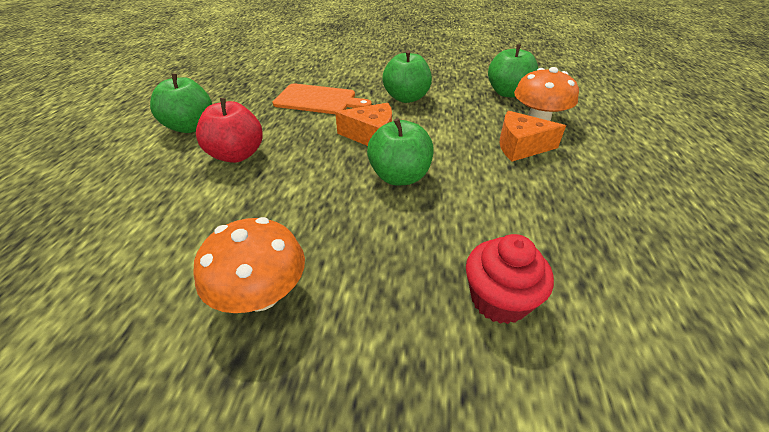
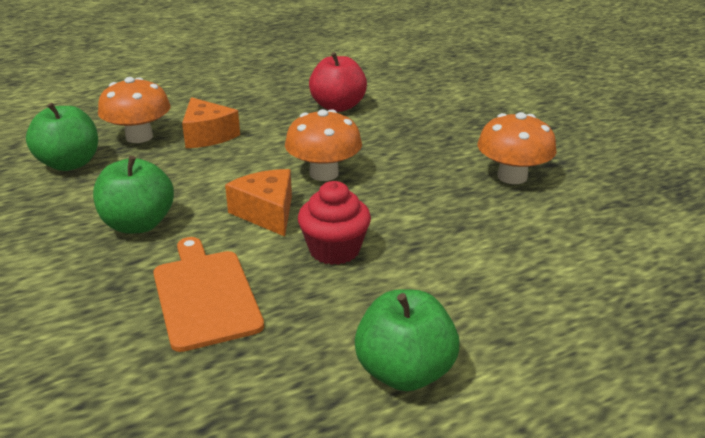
camera: 125 degrees left, 10 degrees down
red apple [196,98,263,163] -> red apple moved to [309,52,367,112]
green apple [367,118,434,185] -> orange mushroom [285,109,362,181]
red cupcake [466,234,554,324] -> red cupcake moved to [298,181,371,265]

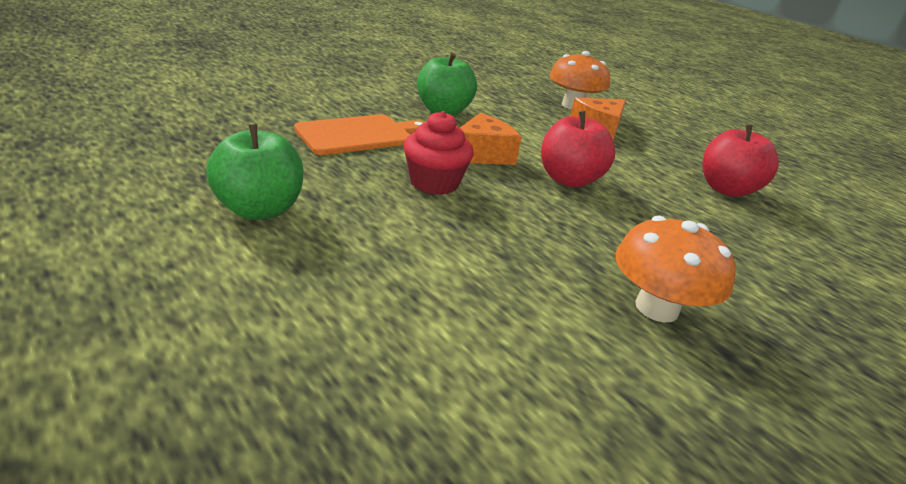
camera: 75 degrees right, 0 degrees up
green apple [26,103,98,171] -> none
orange mushroom [285,109,362,181] -> red apple [541,111,616,187]

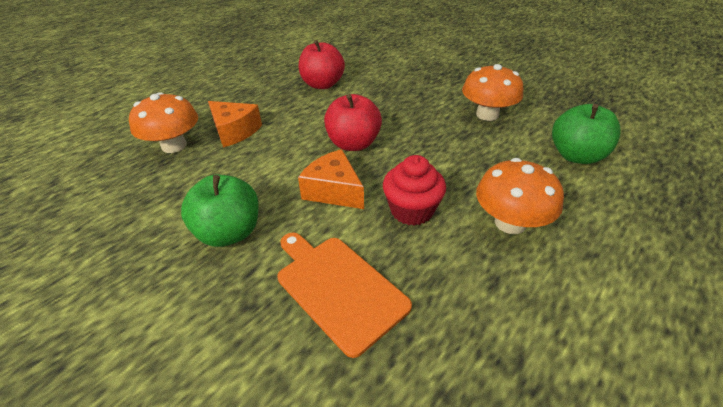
camera: 95 degrees left, 10 degrees up
green apple [206,124,304,220] -> green apple moved to [552,104,620,164]
none -> orange mushroom [476,158,564,234]

